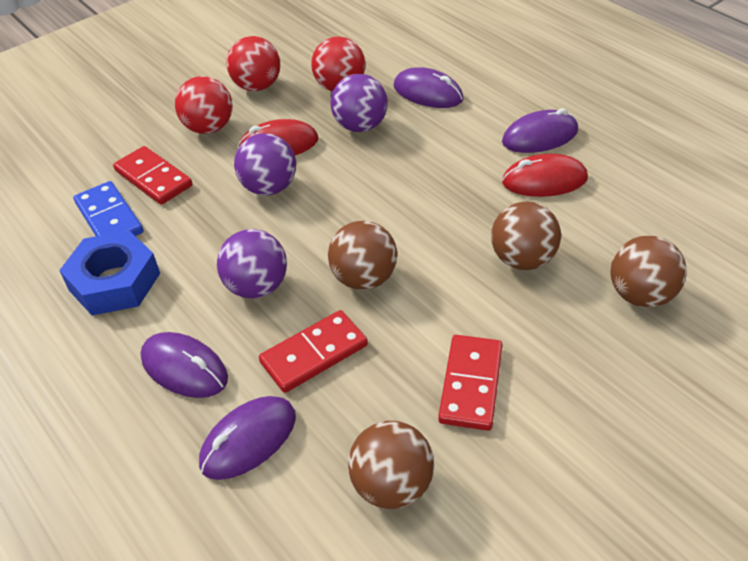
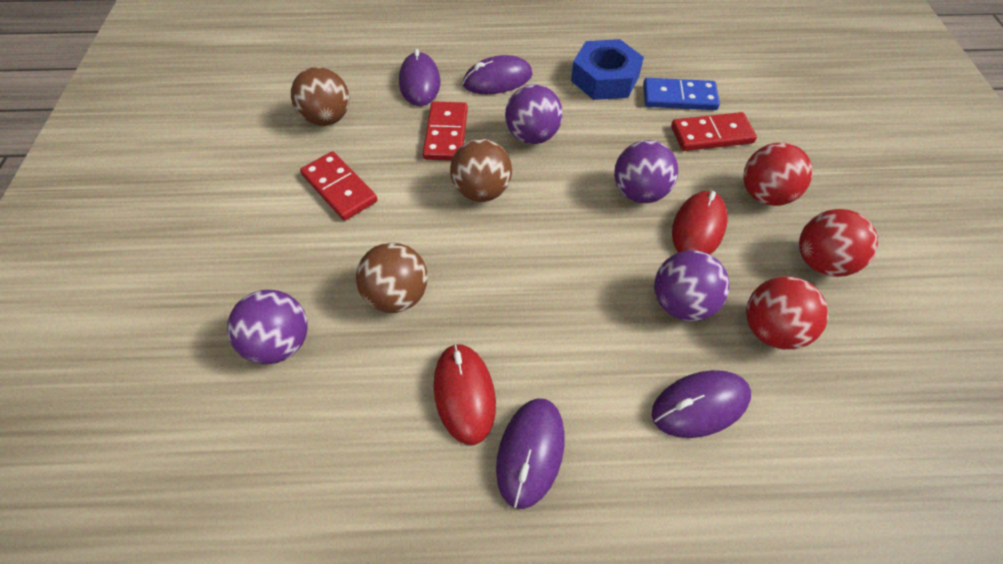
camera: 125 degrees right, 10 degrees up
red mouse [502,154,588,197] -> red mouse turned 45 degrees counterclockwise [434,344,496,445]
brown ball [610,235,686,308] -> purple ball [227,290,308,364]

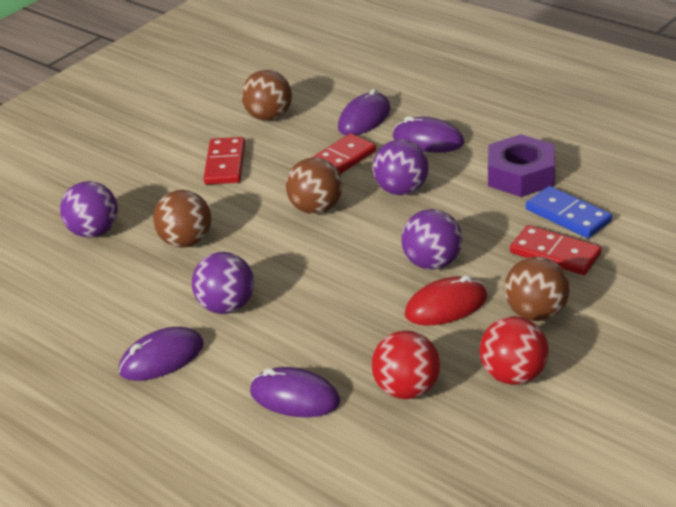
camera: 45 degrees right, 20 degrees down
red mouse [434,344,496,445] -> none
blue nut [571,39,644,100] -> purple nut [488,134,555,197]
purple ball [654,250,729,321] -> purple ball moved to [192,252,254,314]
red ball [743,142,813,206] -> brown ball [504,257,570,321]

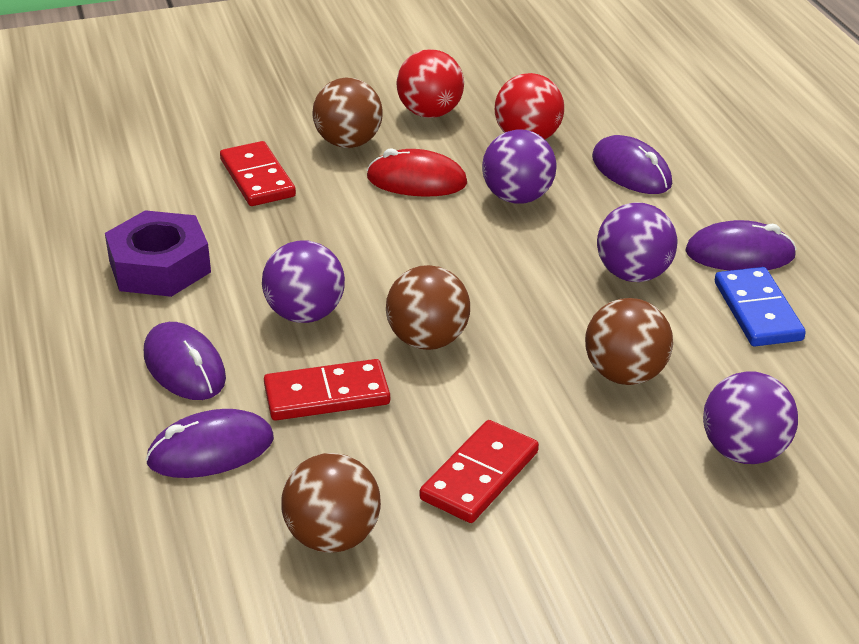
camera: 150 degrees left, 0 degrees up
purple ball [401,209,462,270] -> purple ball moved to [482,130,557,204]
blue domino [526,186,612,238] -> blue domino moved to [715,267,806,346]

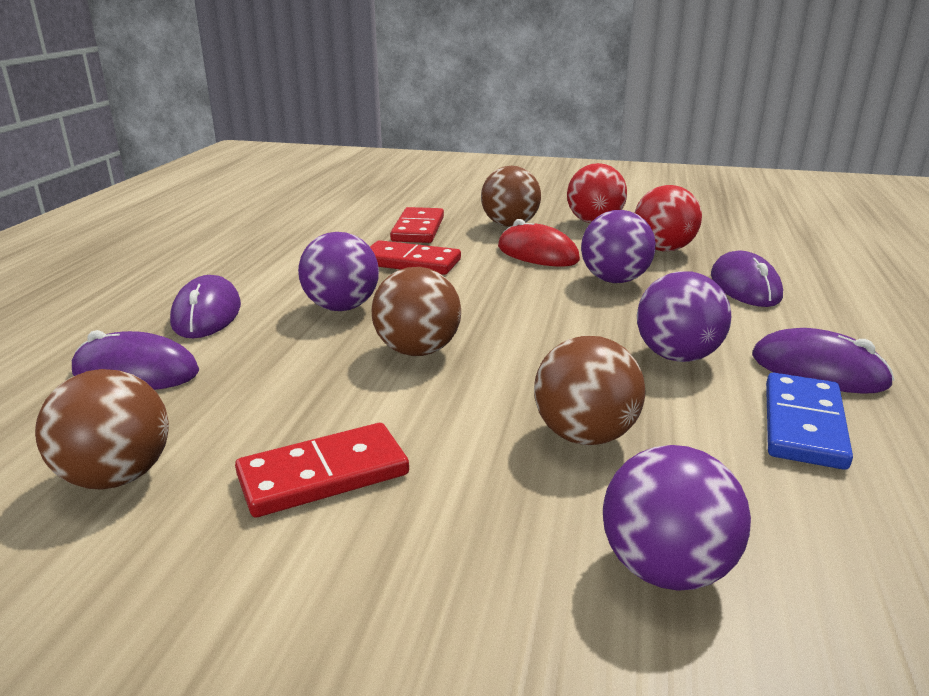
camera: 30 degrees right, 10 degrees down
purple nut [105,210,211,297] -> none
red domino [264,359,390,421] -> red domino moved to [370,240,461,275]

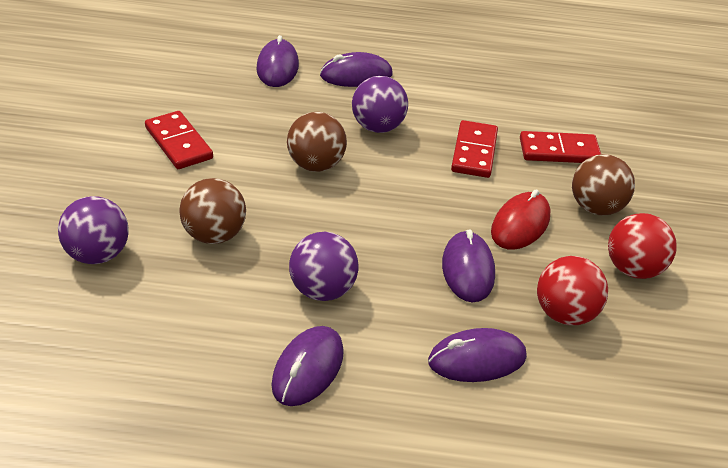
camera: 80 degrees right, 15 degrees up
brown ball [35,369,169,490] -> none
purple ball [581,210,656,283] -> purple mouse [442,229,495,302]
blue domino [766,373,853,470] -> none

